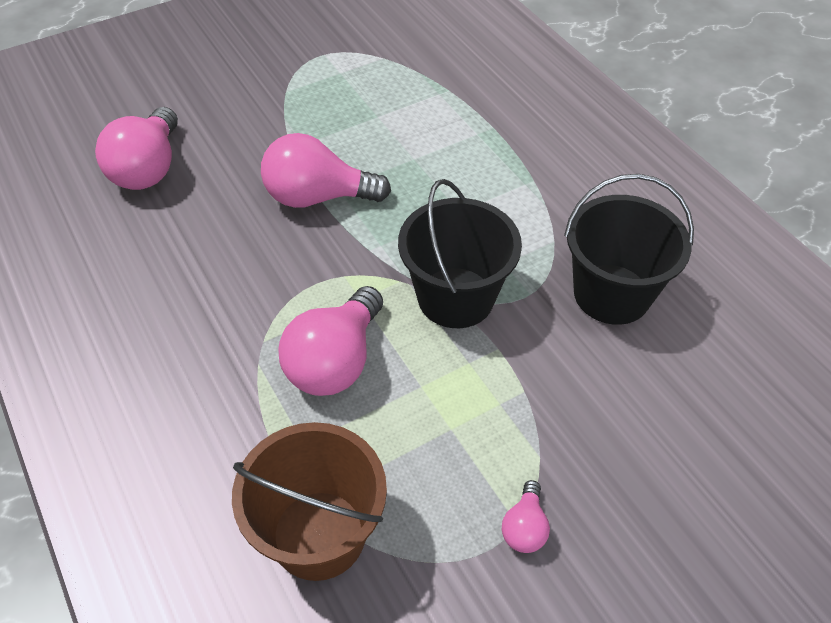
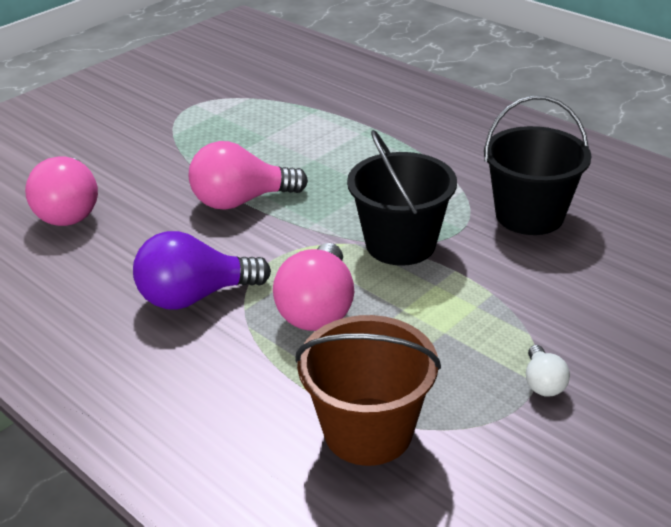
camera: 15 degrees left, 15 degrees down
pink light bulb [502,480,550,553] -> white light bulb [526,345,570,397]
none -> purple light bulb [133,231,271,310]

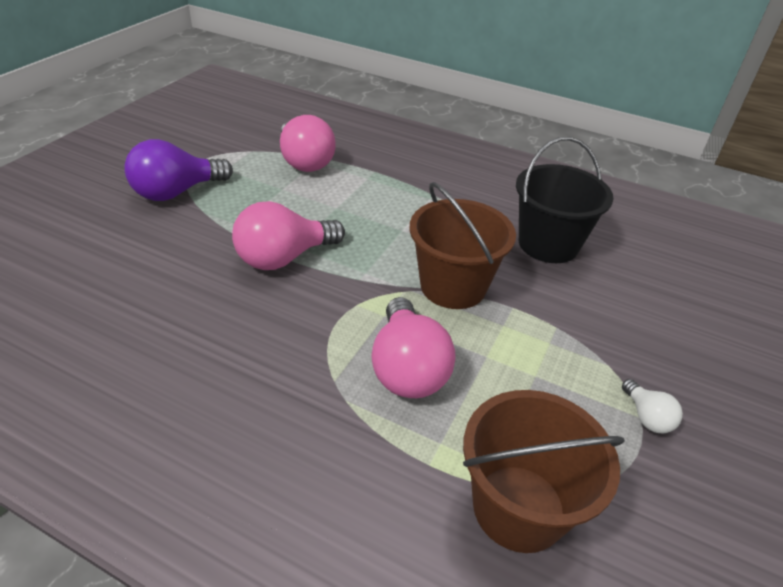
camera: 20 degrees left, 5 degrees up
pink light bulb [25,156,98,226] -> pink light bulb moved to [280,115,336,172]
purple light bulb [133,231,271,310] -> purple light bulb moved to [124,139,233,201]
black bucket [347,130,457,266] -> brown bucket [410,182,516,309]

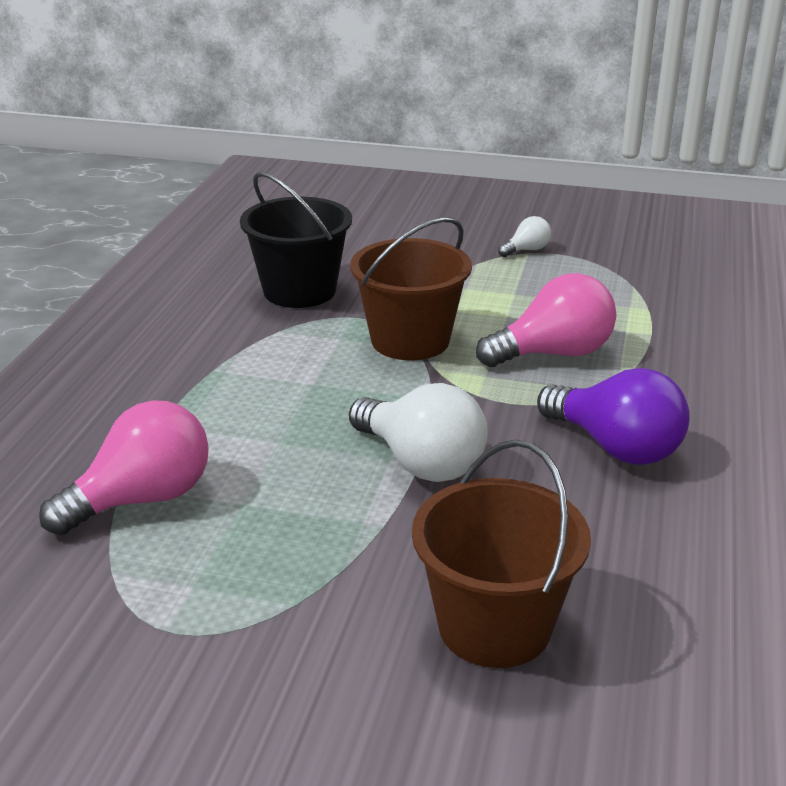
camera: 100 degrees left, 10 degrees down
purple light bulb [124,139,233,201] -> purple light bulb moved to [537,368,690,465]
pink light bulb [232,201,345,270] -> white light bulb [349,383,488,482]
brown bucket [463,390,625,553] -> brown bucket moved to [412,440,591,668]

